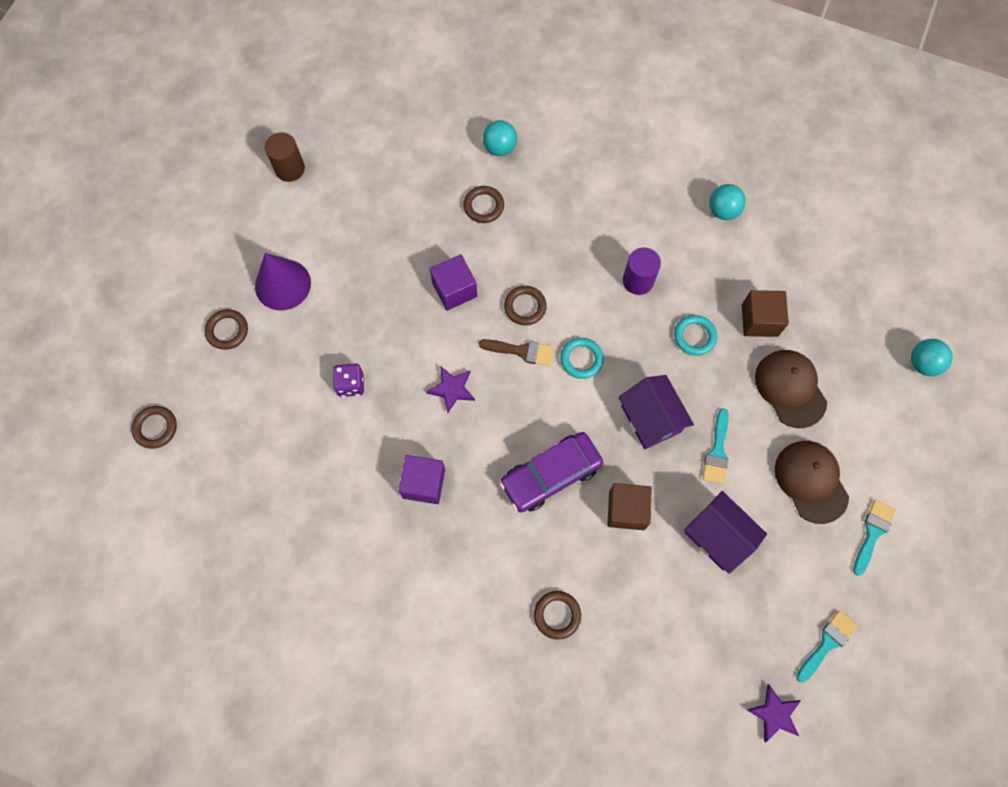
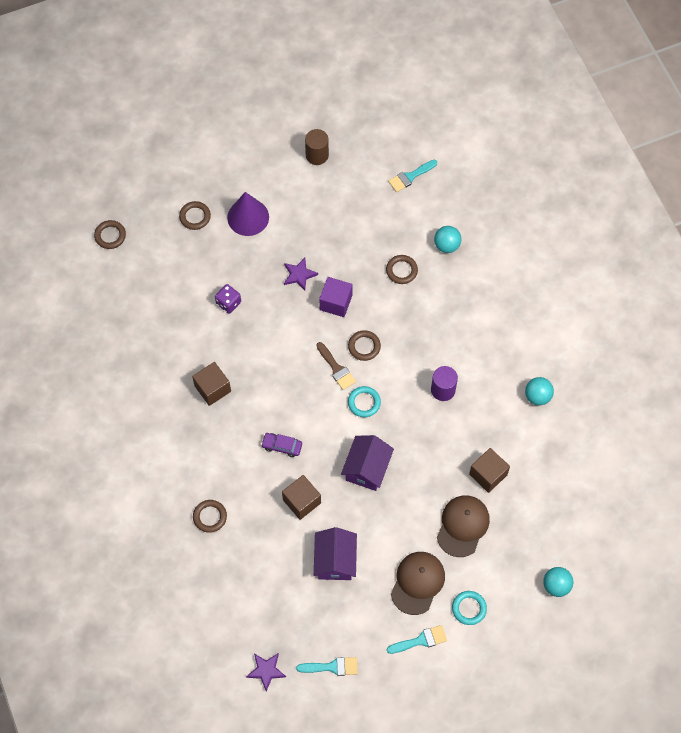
camera: 45 degrees right, 5 degrees down
purple cube [399,455,445,504] -> brown cube [192,362,231,406]
purple star [426,367,475,413] -> purple star moved to [284,258,318,291]
purple car [500,432,603,512] -> purple car [261,433,302,457], size x0.53
turquoise ring [674,315,717,356] -> turquoise ring moved to [452,591,487,625]
turquoise brush [703,408,729,484] -> turquoise brush moved to [388,160,437,192]

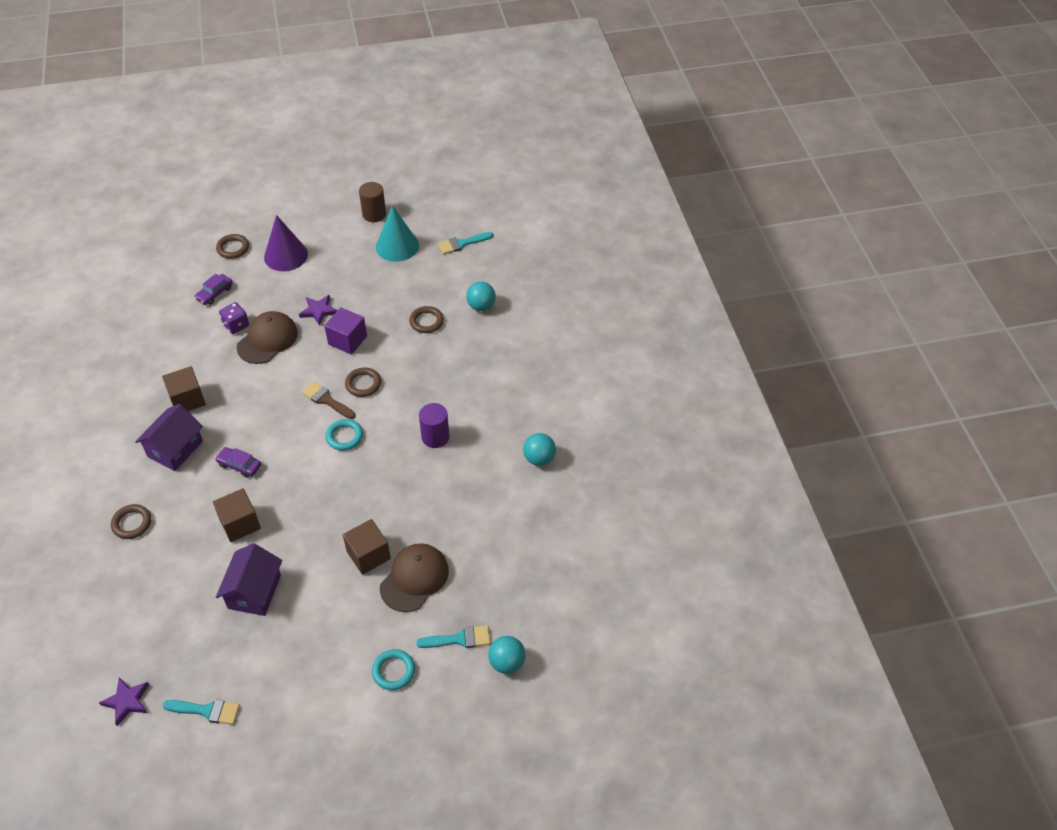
camera: 10 degrees right, 15 degrees down
brown ring [94,220,126,249] -> none
brown brush [316,342,356,390] -> brown brush turned 150 degrees clockwise [302,382,356,419]
purple house [341,435,394,491] -> purple house moved to [135,404,203,471]
turquoise brush [387,625,447,654] -> turquoise brush moved to [416,625,491,648]
brown cap [391,552,445,615] -> brown cap moved to [237,311,298,364]
brown cube [469,448,510,493] -> brown cube moved to [343,519,391,575]
none -> purple car [194,274,233,305]
none -> turquoise cone [376,205,419,262]

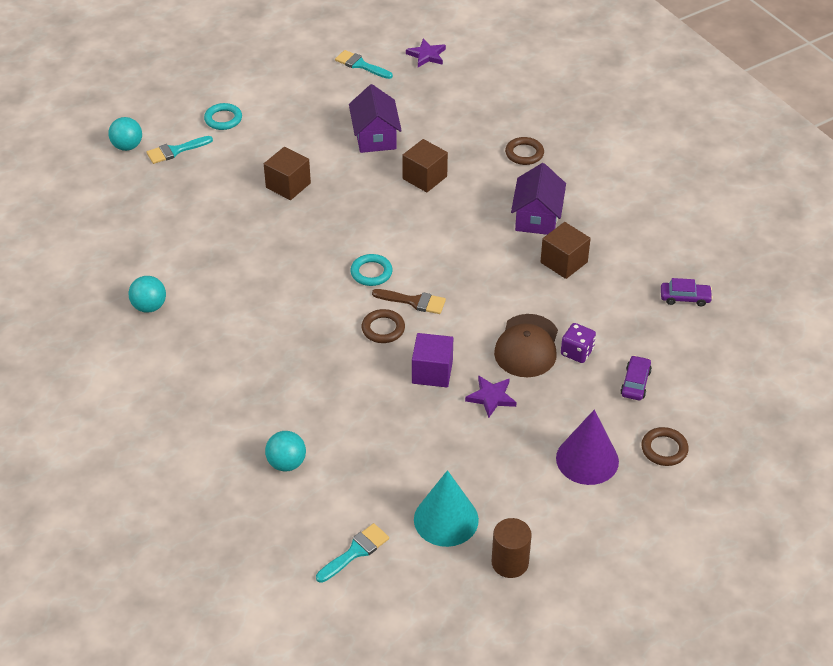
camera: 160 degrees right, 5 degrees down
turquoise brush [163,699,240,725] -> turquoise brush turned 45 degrees clockwise [335,50,393,79]
purple car [215,447,261,478] -> purple car moved to [661,278,713,306]
brown cap [380,543,449,612] -> none
brown ring [409,306,444,333] -> none
purple cylinder [419,403,449,448] -> none

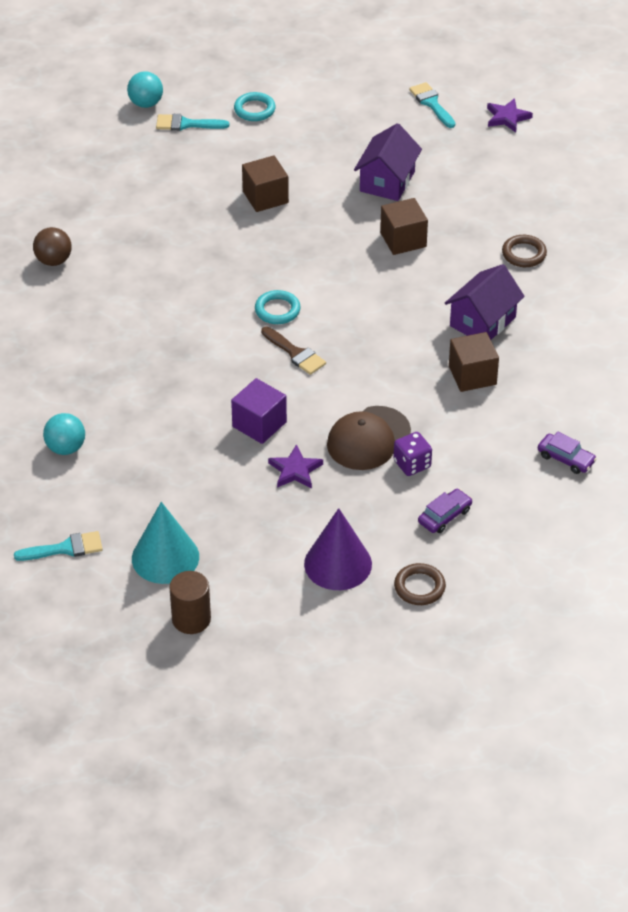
camera: 30 degrees right, 0 degrees up
turquoise ball [128,276,166,313] -> brown ball [33,227,72,266]
brown ring [362,309,405,343] -> none

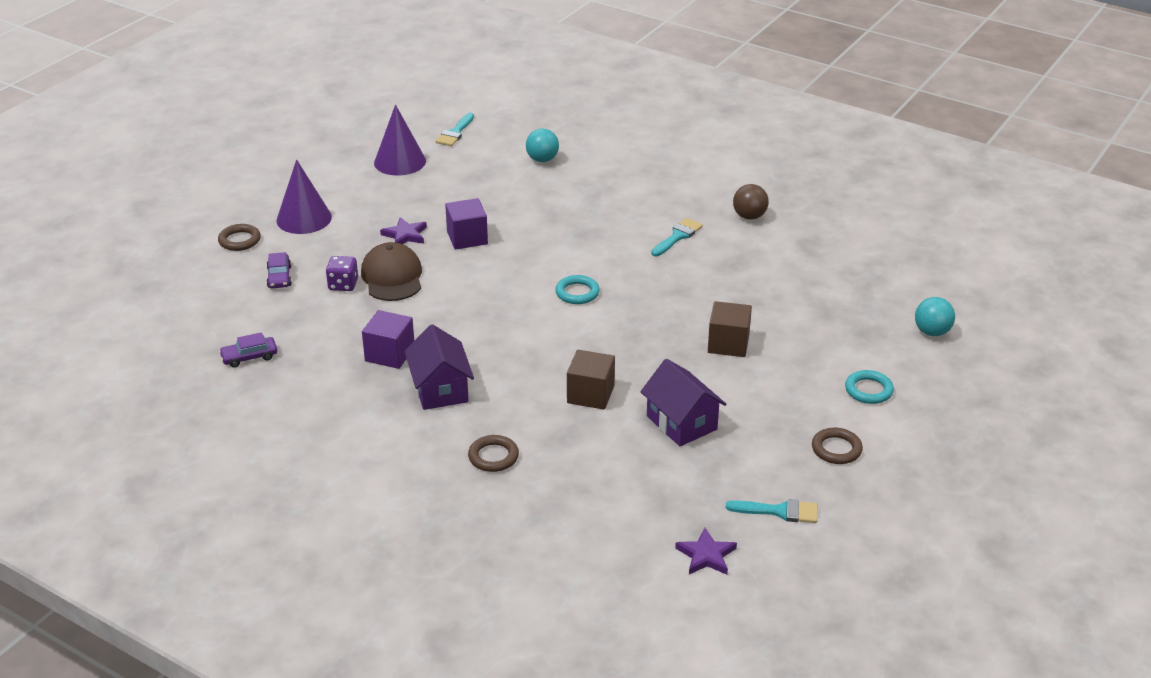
camera: 125 degrees right, 10 degrees down
turquoise cone [132,502,199,584] -> purple cone [374,105,426,176]
turquoise brush [156,114,229,131] -> turquoise brush moved to [651,218,703,256]
brown cylinder [169,571,211,634] -> none
brown brush [261,326,326,375] -> none
brown cube [449,332,499,392] -> purple cube [362,310,414,369]
none -> brown ring [812,428,863,464]

